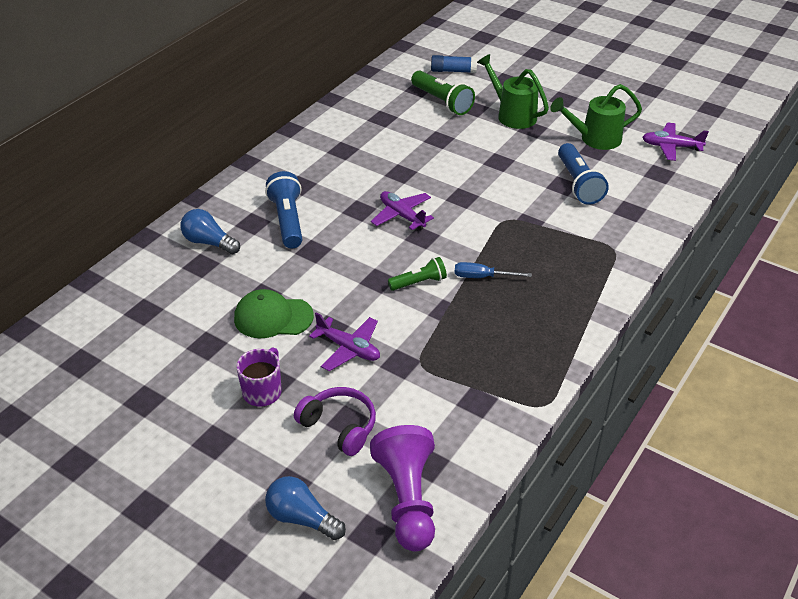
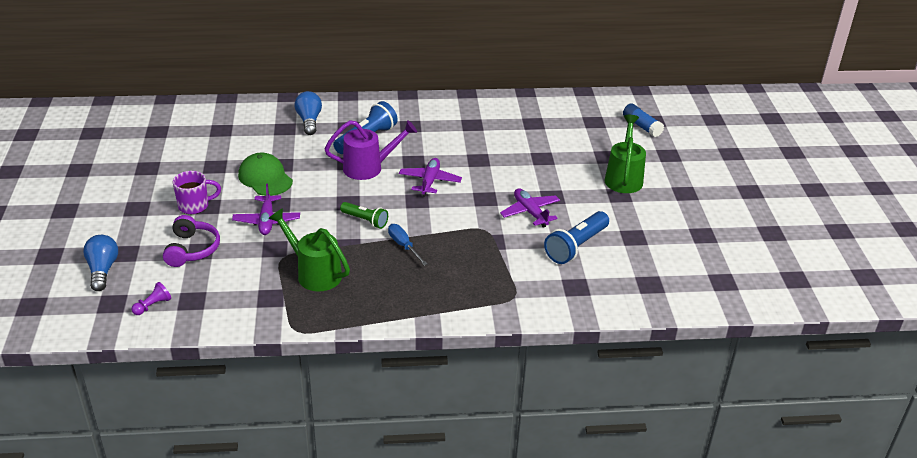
camera: 50 degrees right, 5 degrees down
purple pawn [370,425,435,552] -> purple pawn [132,282,171,315], size x0.42
green flashlight [411,71,475,115] -> none
green watering can [550,84,642,150] -> green watering can moved to [268,208,350,291]
purple plane [642,123,709,161] -> purple plane moved to [500,188,560,228]
none -> purple watering can [325,120,417,180]

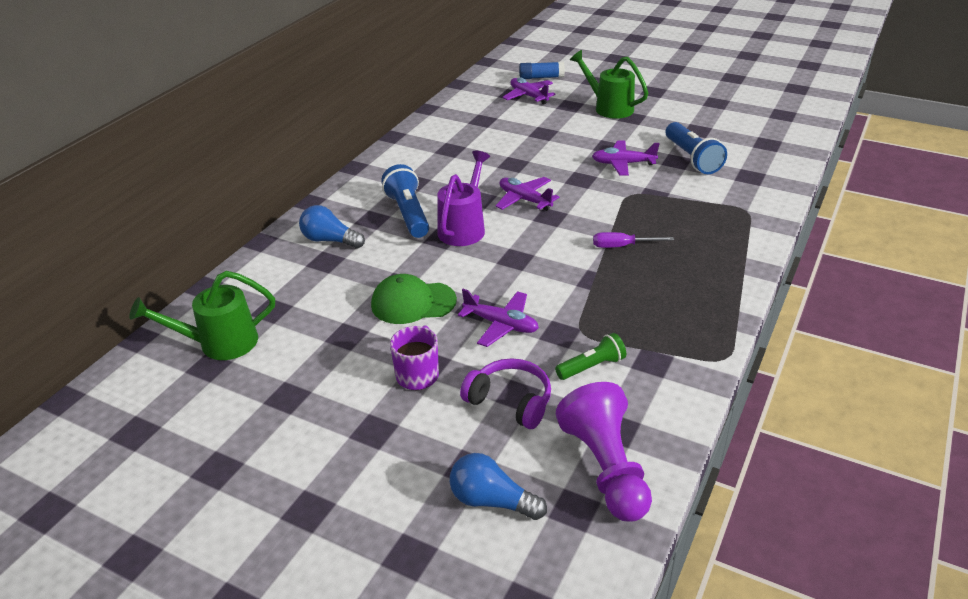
camera: 55 degrees left, 0 degrees up
purple pawn [132,282,171,315] -> purple pawn [556,382,652,522], size x2.37
green watering can [268,208,350,291] -> green watering can moved to [129,271,275,360]
green flashlight [340,202,388,229] -> green flashlight moved to [555,333,626,380]
blue screwdriver [388,224,427,266] -> purple screwdriver [593,232,674,248]
none -> purple plane [502,78,556,105]

